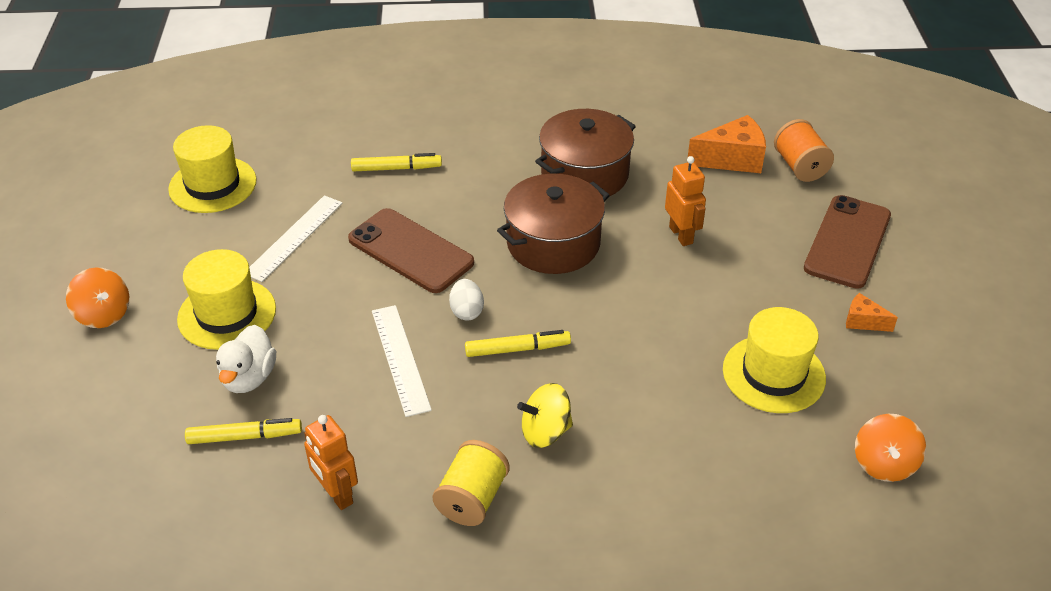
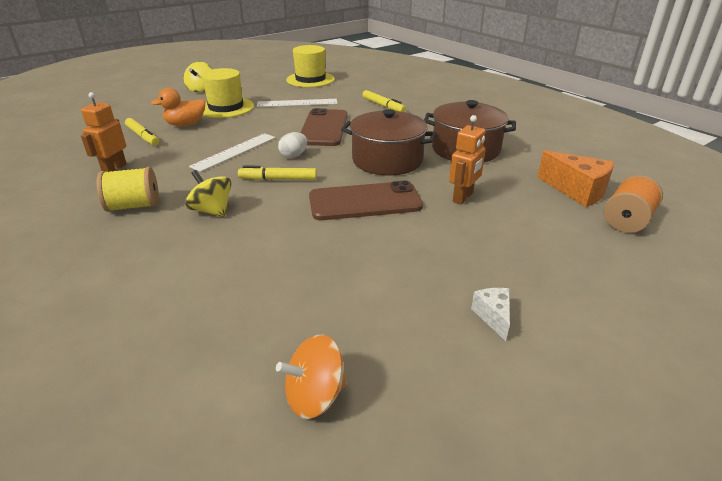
camera: 55 degrees right, 10 degrees down
orange spinning top [66,267,129,328] -> yellow spinning top [184,62,212,92]
white duck [216,325,276,393] -> orange duck [151,88,205,126]
yellow marker [465,330,571,357] -> yellow marker turned 135 degrees clockwise [238,166,317,180]
yellow hat [723,307,826,413] -> none
brown phone [804,195,891,289] -> brown phone moved to [309,181,423,220]
orange cheese [846,293,898,332] -> white cheese [471,288,510,341]

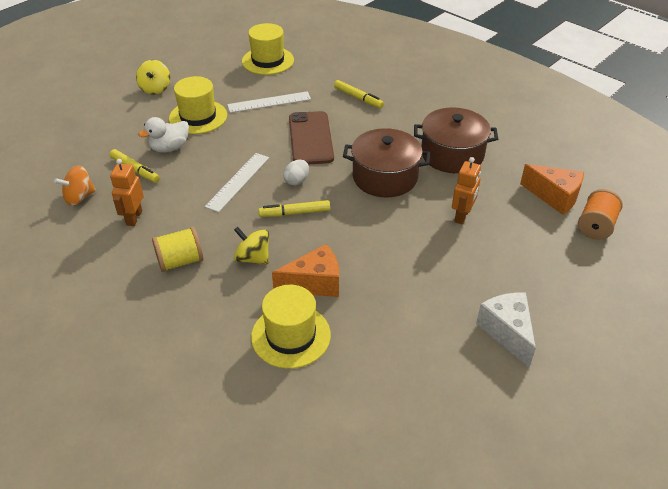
camera: 10 degrees left, 10 degrees up
orange duck [151,88,205,126] -> white duck [138,117,189,152]
orange spinning top [276,335,347,419] -> orange spinning top moved to [54,165,96,206]
brown phone [309,181,423,220] -> none
white cheese [471,288,510,341] -> white cheese [476,292,536,367], size x1.85
none -> yellow hat [251,285,331,369]
none -> orange cheese [272,244,339,297]

